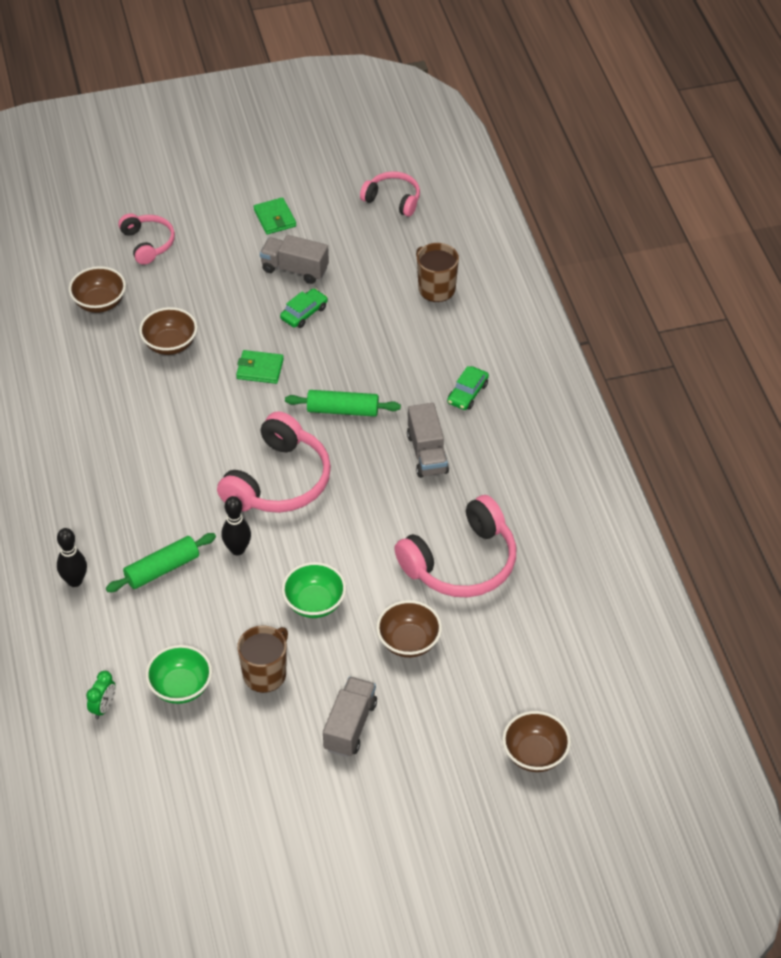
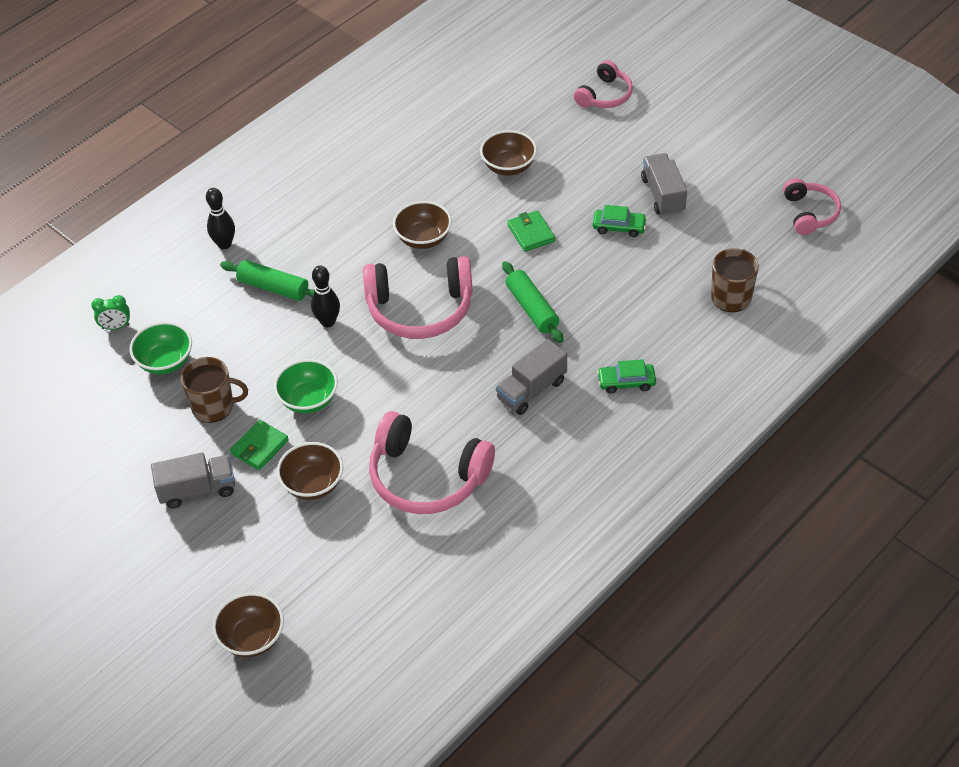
camera: 60 degrees right, 0 degrees up
brown bowl [69,266,126,313] -> brown bowl moved to [393,201,452,249]
green wallet [254,197,296,235] -> green wallet moved to [230,420,289,470]

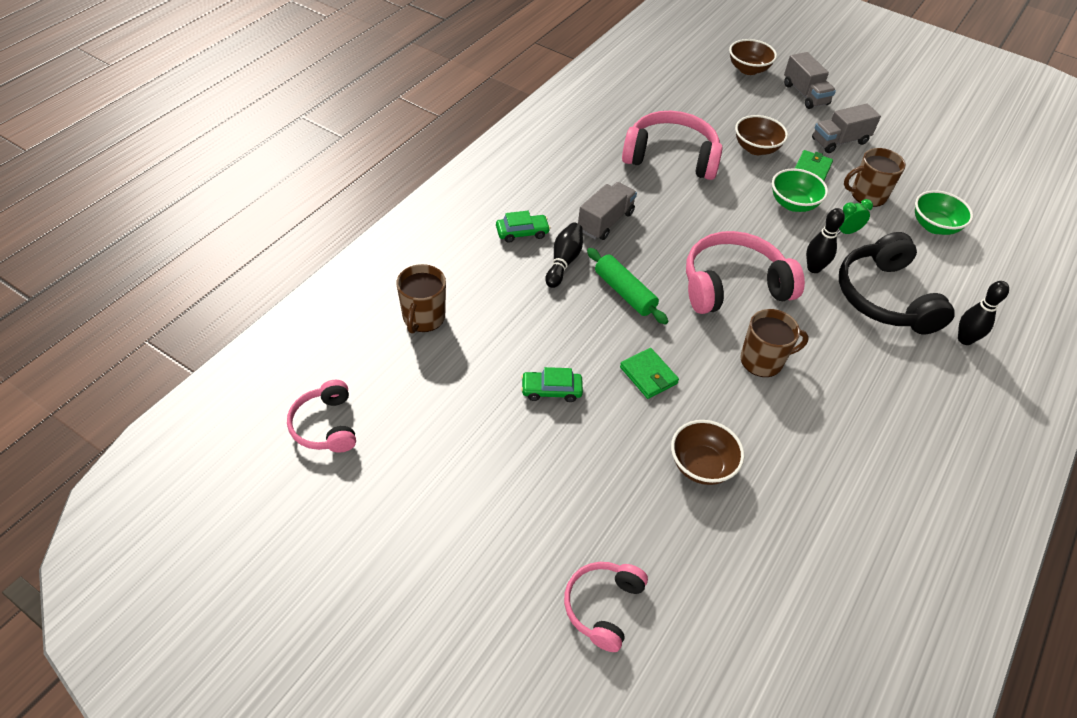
camera: 165 degrees right, 0 degrees up
green clock [91,295,130,330] -> green clock moved to [837,199,873,235]
green rolling pin [220,260,315,301] -> black headphones [839,232,955,334]
brown bowl [393,201,452,249] -> brown mug [741,309,809,377]
grey truck [641,153,687,216] -> grey truck moved to [784,52,836,109]
none -> black bowling pin [545,223,583,288]

